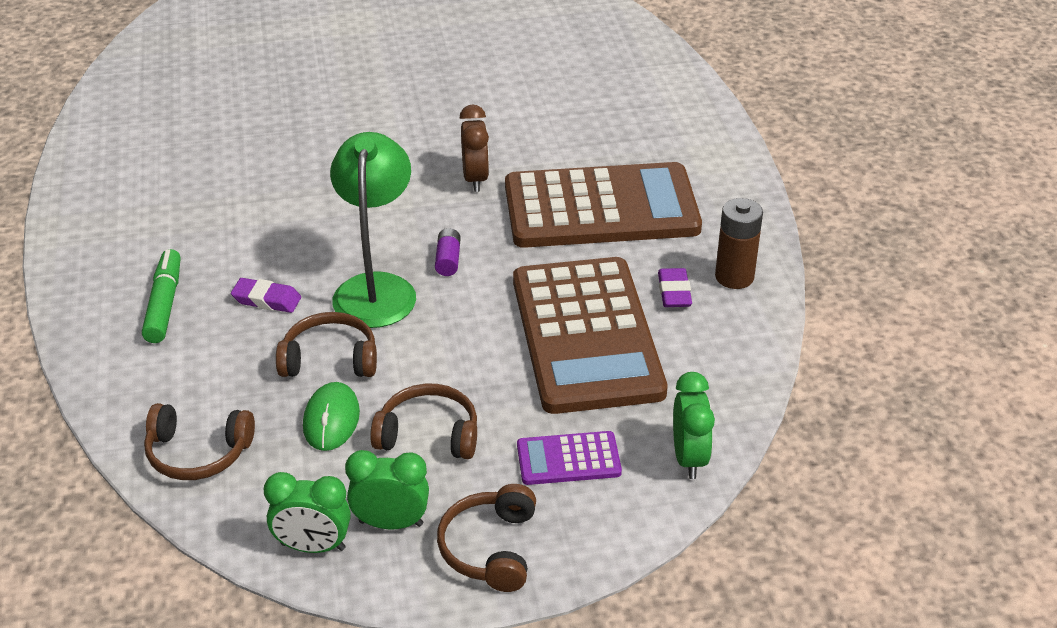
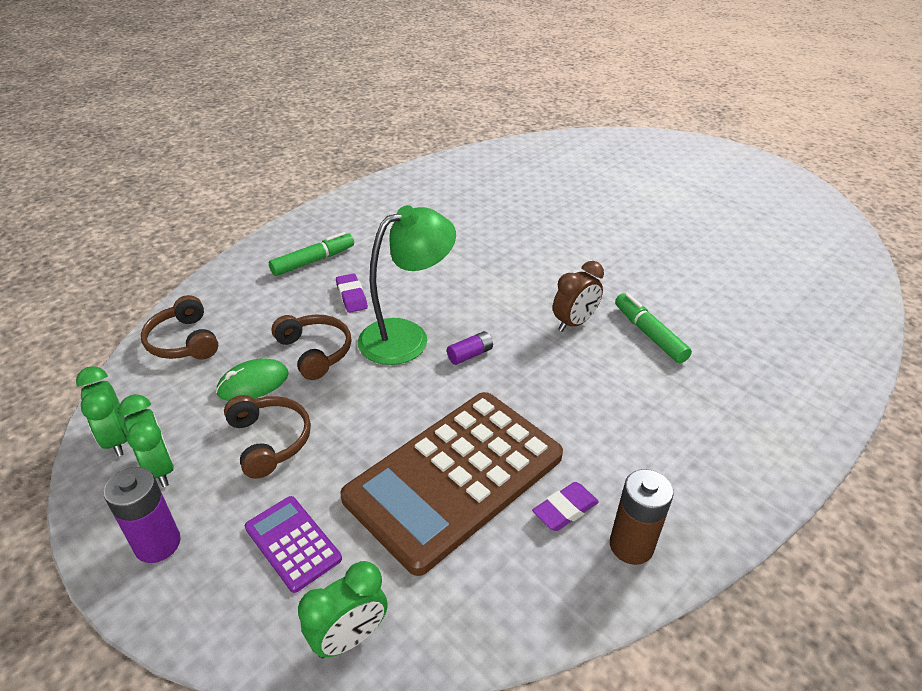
camera: 55 degrees right, 0 degrees up
brown headphones [437,484,536,592] -> purple battery [103,467,181,563]
brown calculator [505,162,702,248] -> none
none -> green marker [615,293,692,363]

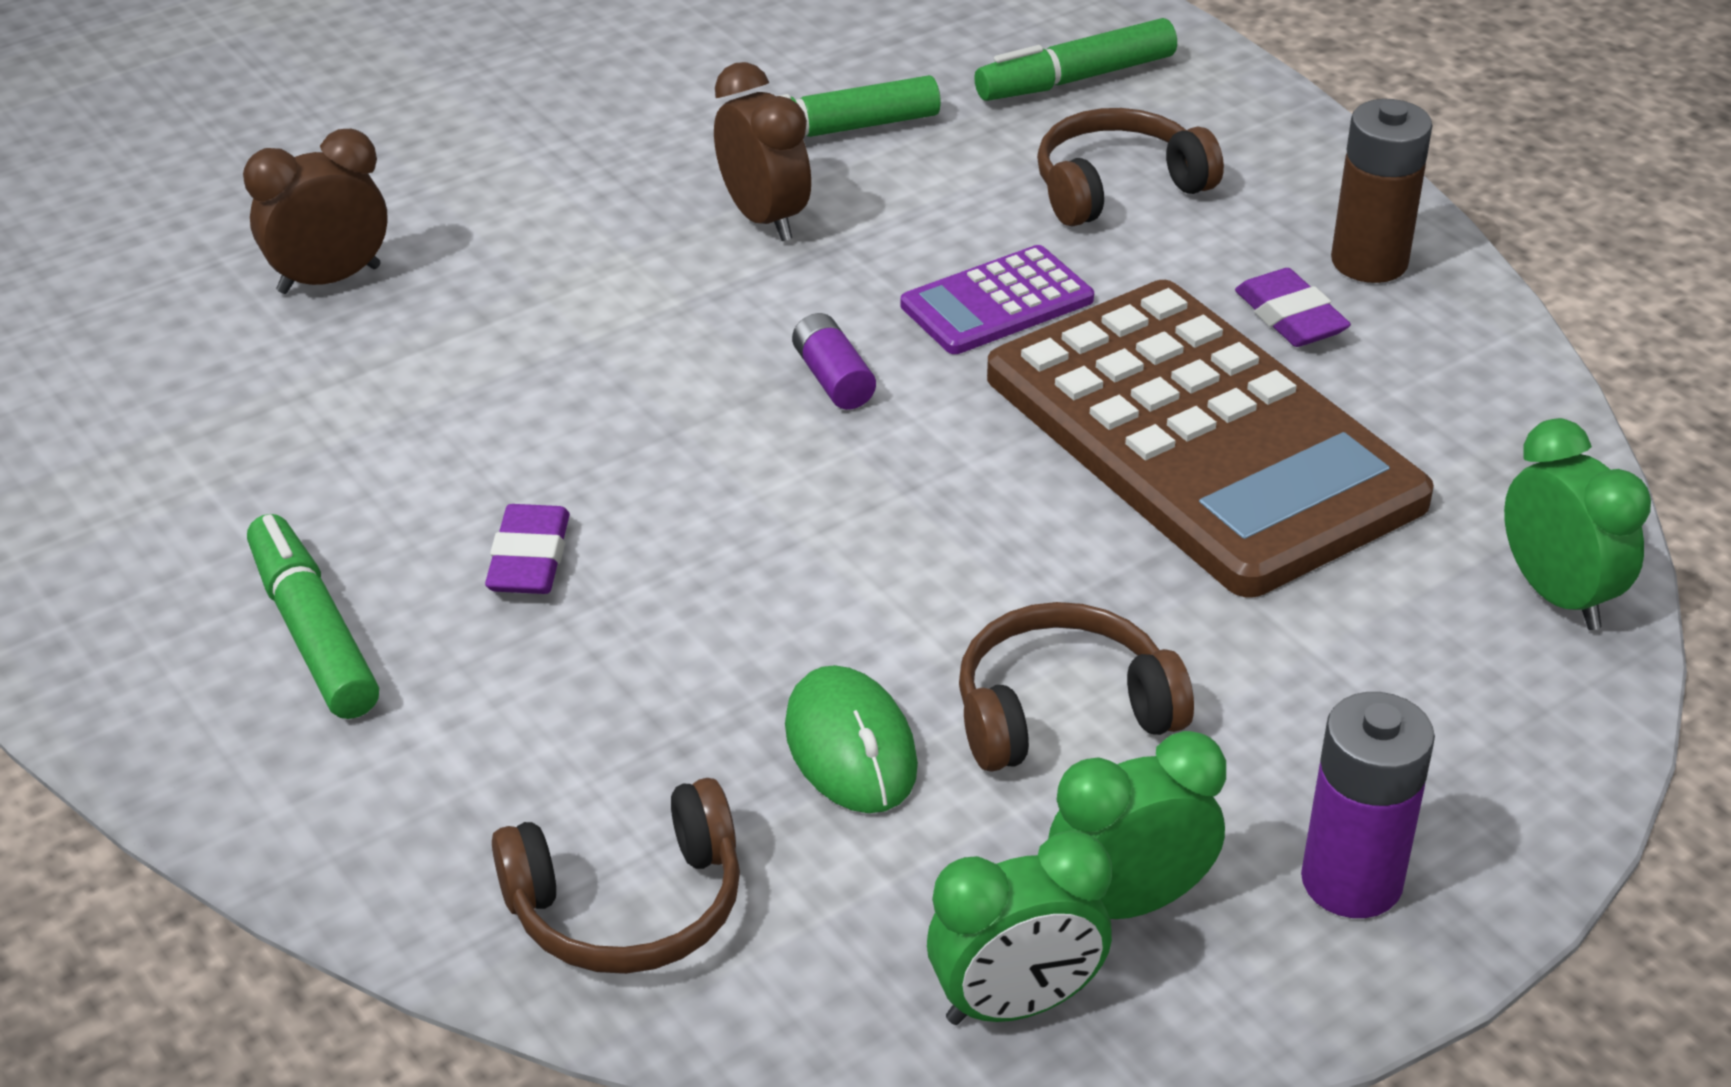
camera: 80 degrees left, 0 degrees up
purple calculator [245,496,342,593] -> purple calculator moved to [901,245,1094,354]
brown headphones [272,315,351,380] -> brown headphones moved to [1037,108,1224,227]
purple eraser [336,273,368,313] -> purple eraser turned 75 degrees counterclockwise [485,504,570,594]
green lamp [358,205,456,365] -> none
none -> brown clock [243,129,388,294]
none -> green marker [974,18,1177,101]

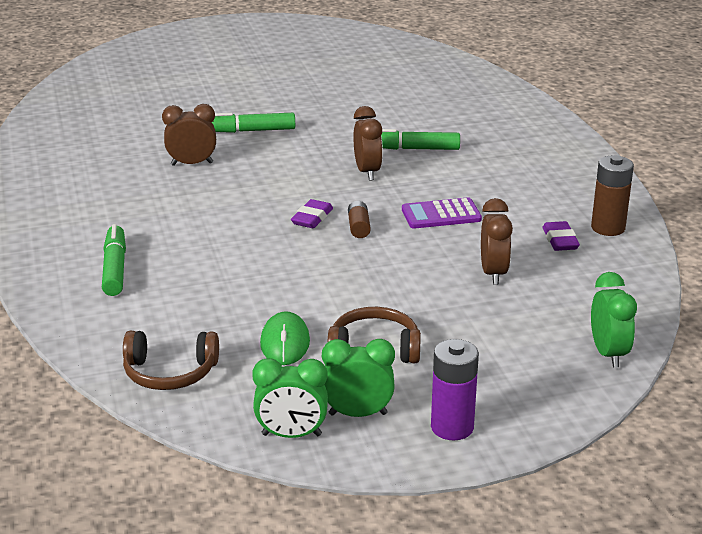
camera: 20 degrees right, 10 degrees down
purple eraser [485,504,570,594] -> purple eraser moved to [291,199,333,228]
purple battery [792,313,876,410] -> brown battery [348,201,371,238]
green marker [974,18,1177,101] -> green marker moved to [212,113,295,133]
brown calculator [987,280,1434,597] -> brown clock [481,198,513,285]
brown headphones [1037,108,1224,227] -> none

